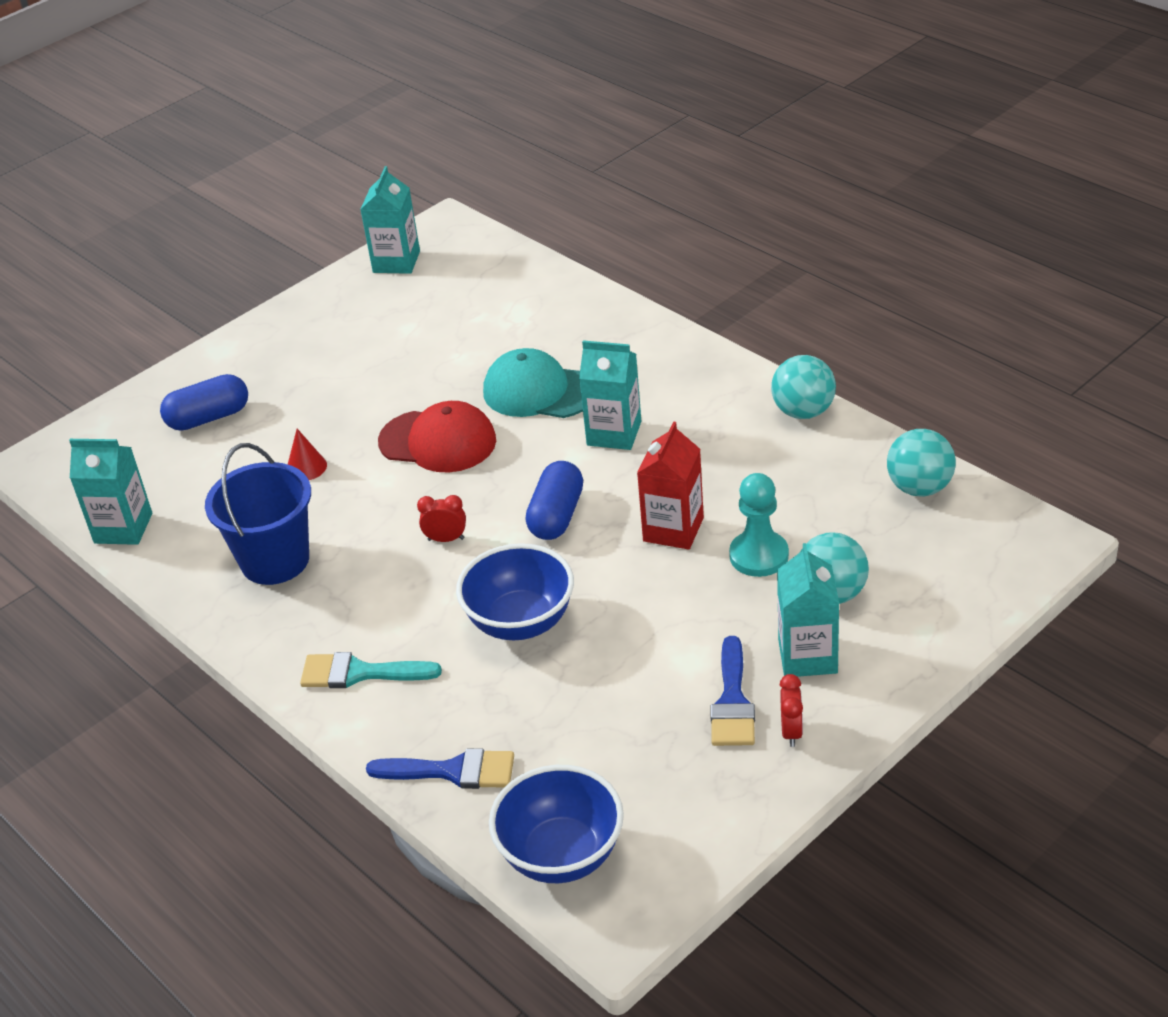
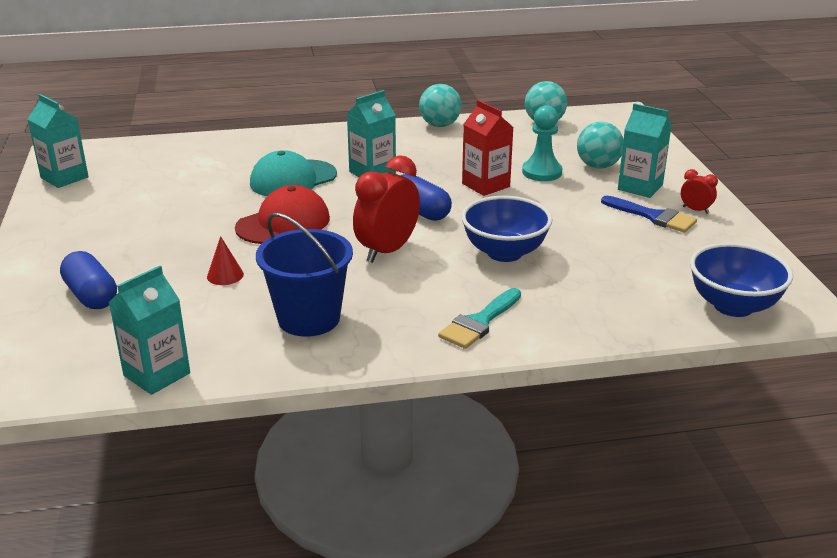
camera: 60 degrees left, 10 degrees down
blue capsule [160,374,248,431] -> blue capsule turned 45 degrees counterclockwise [60,251,117,309]
blue brush [366,748,514,789] -> none
red clock [417,495,466,542] -> red clock [353,155,420,263], size x2.11

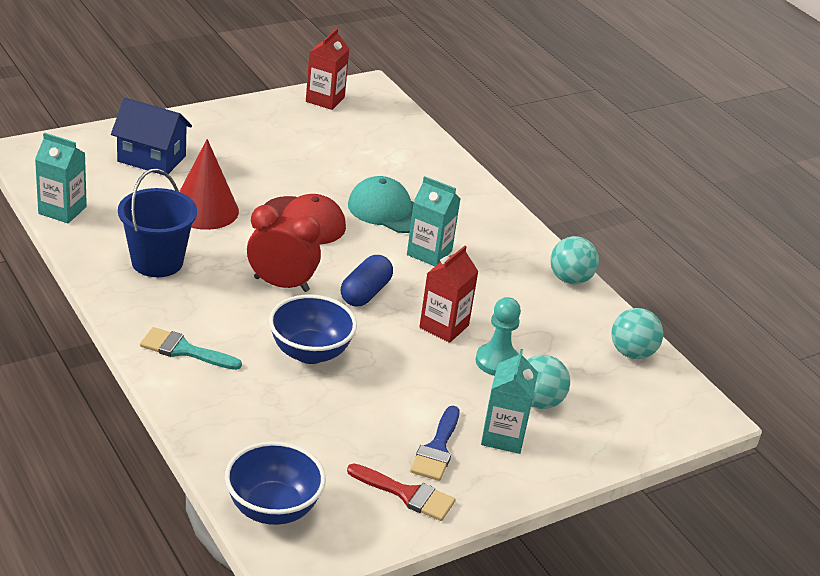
camera: 65 degrees right, 5 degrees up
turquoise carton [28,94,89,188] -> red carton [306,28,349,110]
blue capsule [60,251,117,309] -> blue house [111,98,192,175]
red cone [207,236,244,285] -> red cone [179,139,239,230], size x2.21
red clock [681,169,718,214] -> none
none -> red brush [347,463,456,521]

